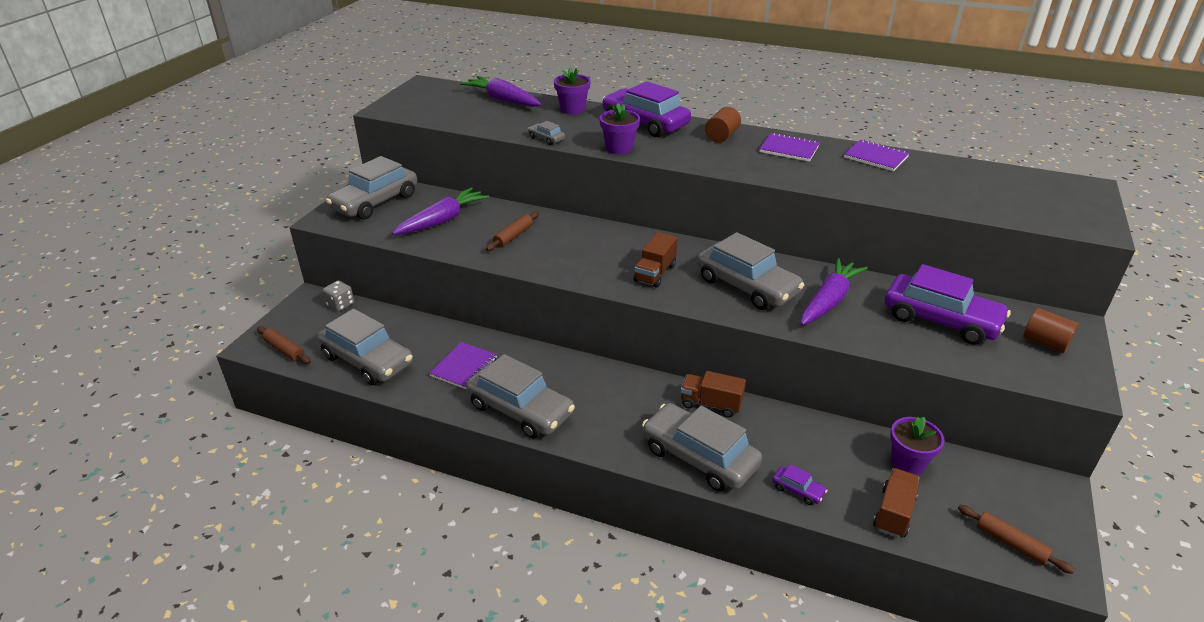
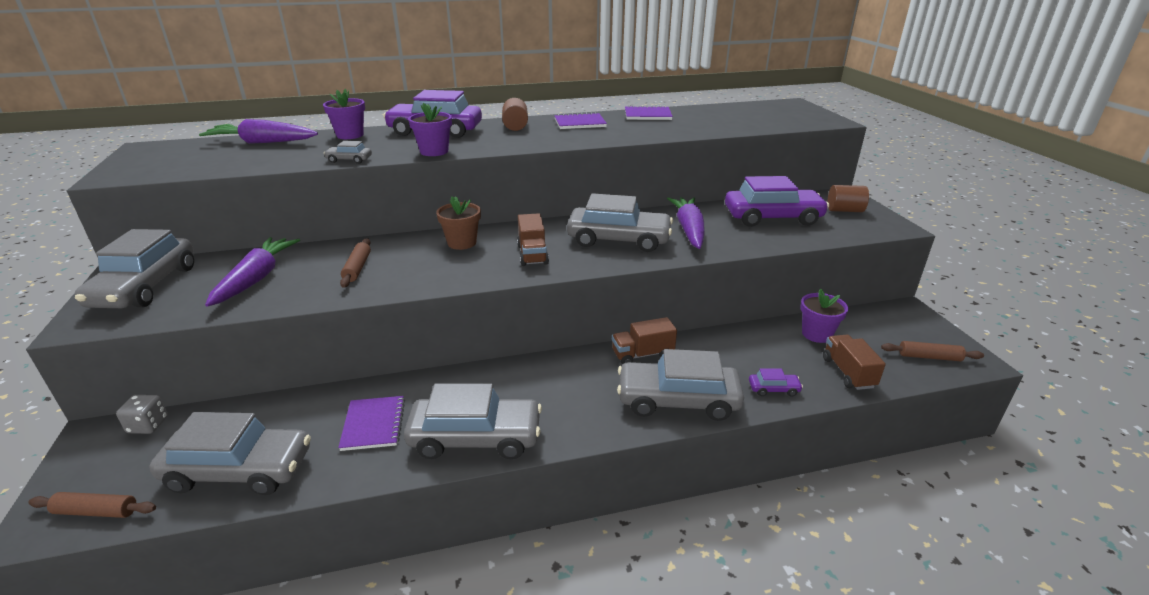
camera: 35 degrees left, 5 degrees down
none -> brown flower pot [436,196,481,250]

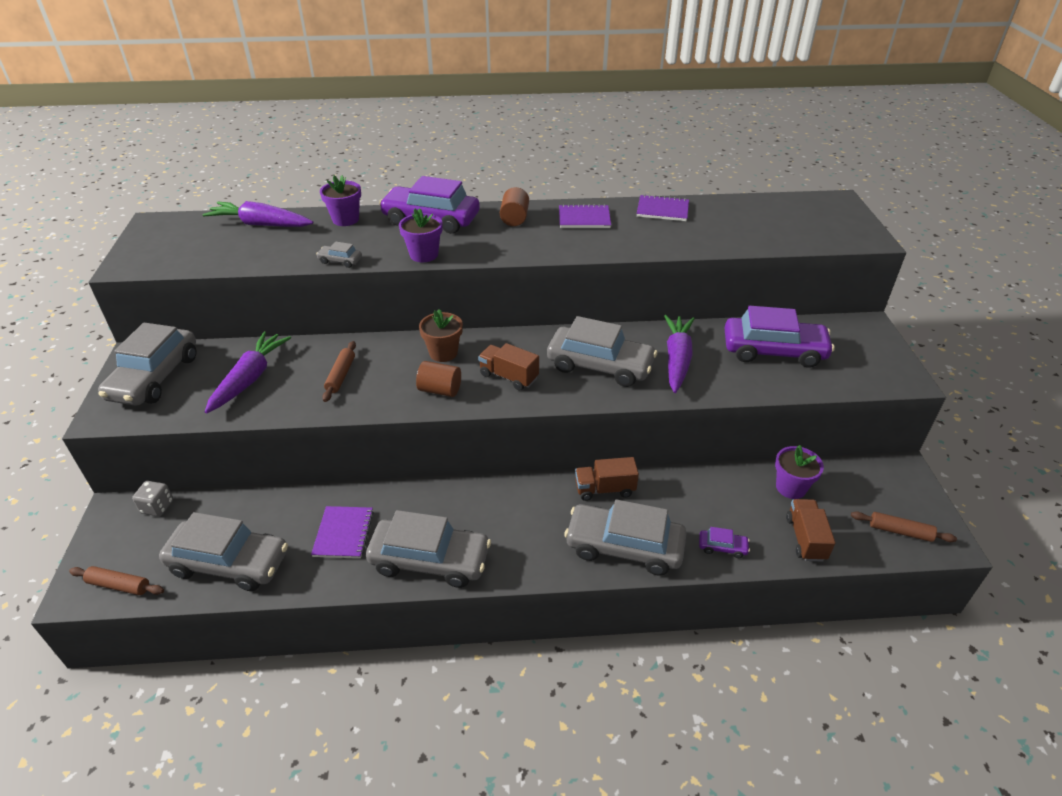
camera: 10 degrees right, 10 degrees up
brown truck [517,213,549,266] -> brown truck turned 120 degrees clockwise [478,343,539,391]
brown cylinder [828,185,869,212] -> brown cylinder moved to [416,361,461,397]

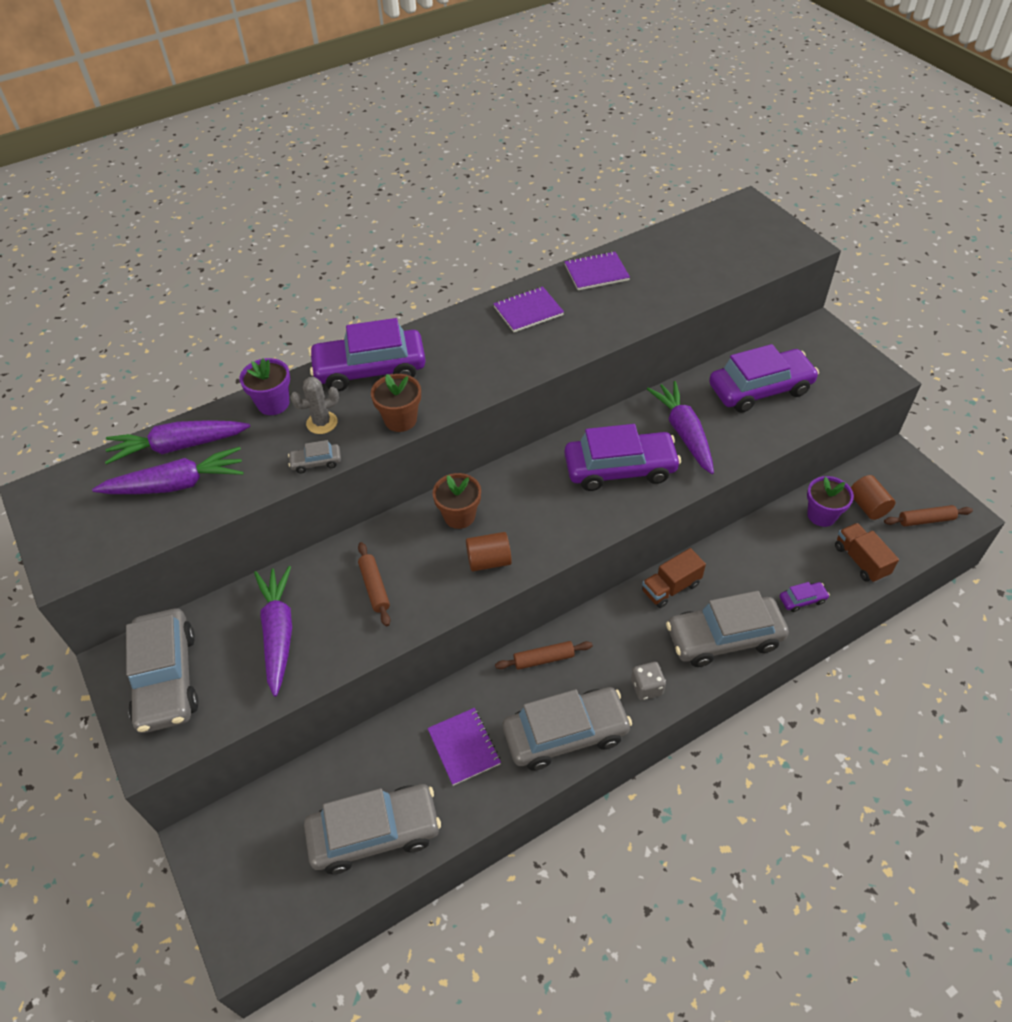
camera: 25 degrees left, 10 degrees up
brown rolling pin [69,566,164,595] -> brown rolling pin moved to [495,641,593,670]
grey dice [132,481,173,516] -> grey dice moved to [631,662,666,700]
purple flower pot [399,208,443,262] -> brown flower pot [371,374,421,432]
brown truck [478,343,539,391] -> none
brown cylinder [500,187,529,226] -> brown cylinder moved to [851,475,895,520]
grey car [547,316,657,387] -> purple car [564,424,681,491]
none -> purple carrot [92,447,244,494]
none -> grey cactus [290,377,339,434]

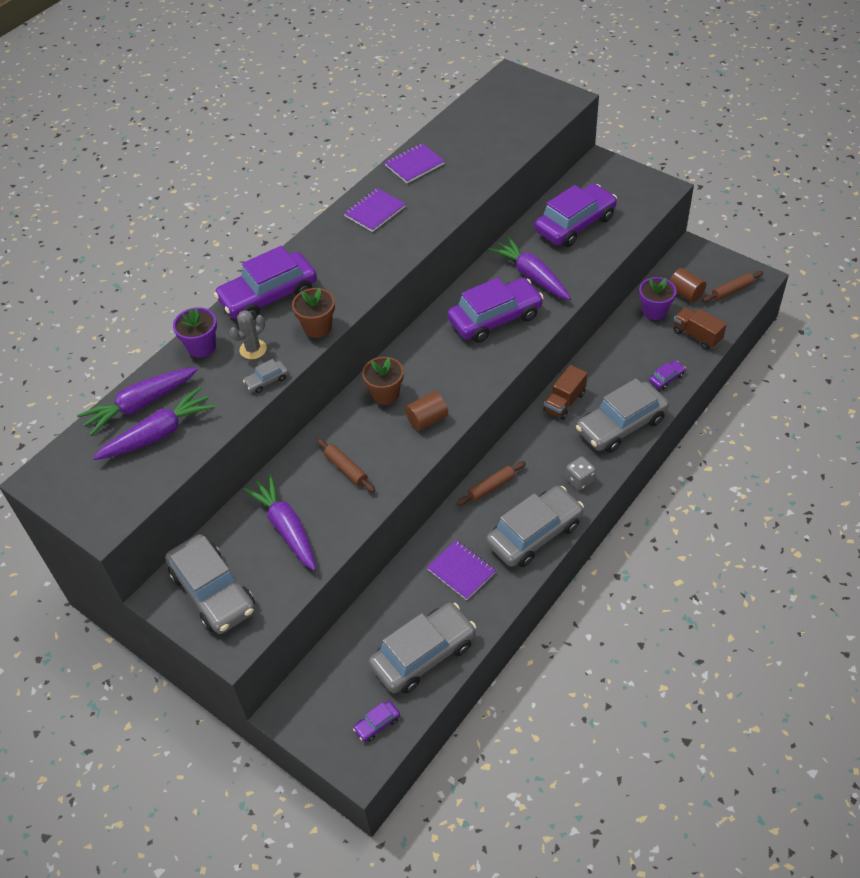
camera: 20 degrees left, 0 degrees up
none -> purple car [353,701,400,742]

